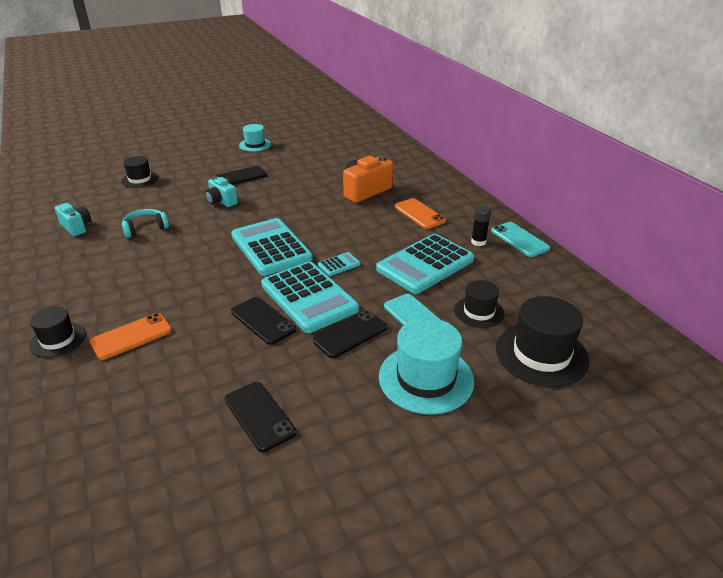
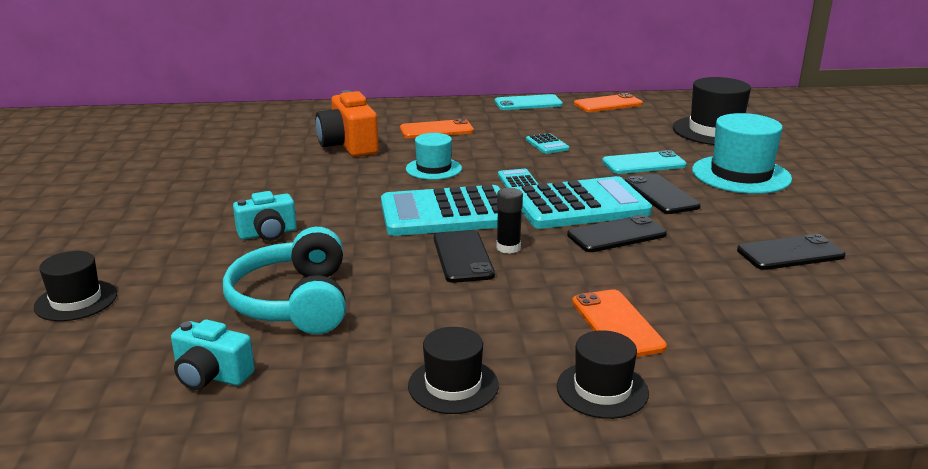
camera: 70 degrees left, 10 degrees down
turquoise camera [55,203,91,236] -> turquoise camera turned 135 degrees counterclockwise [171,319,255,390]
turquoise headphones [122,209,169,238] -> turquoise headphones [223,227,346,334], size x1.68
black phone [215,166,267,185] -> black phone moved to [434,230,495,283]
turquoise hat [239,124,271,152] -> turquoise hat moved to [406,133,462,180]
turquoise calculator [376,234,474,294] -> turquoise calculator [526,133,570,154], size x0.42
black hat [454,280,505,328] -> black hat moved to [408,327,499,414]
black glue stick [471,206,491,246] -> black glue stick moved to [496,188,523,254]
none -> orange phone [574,93,643,112]

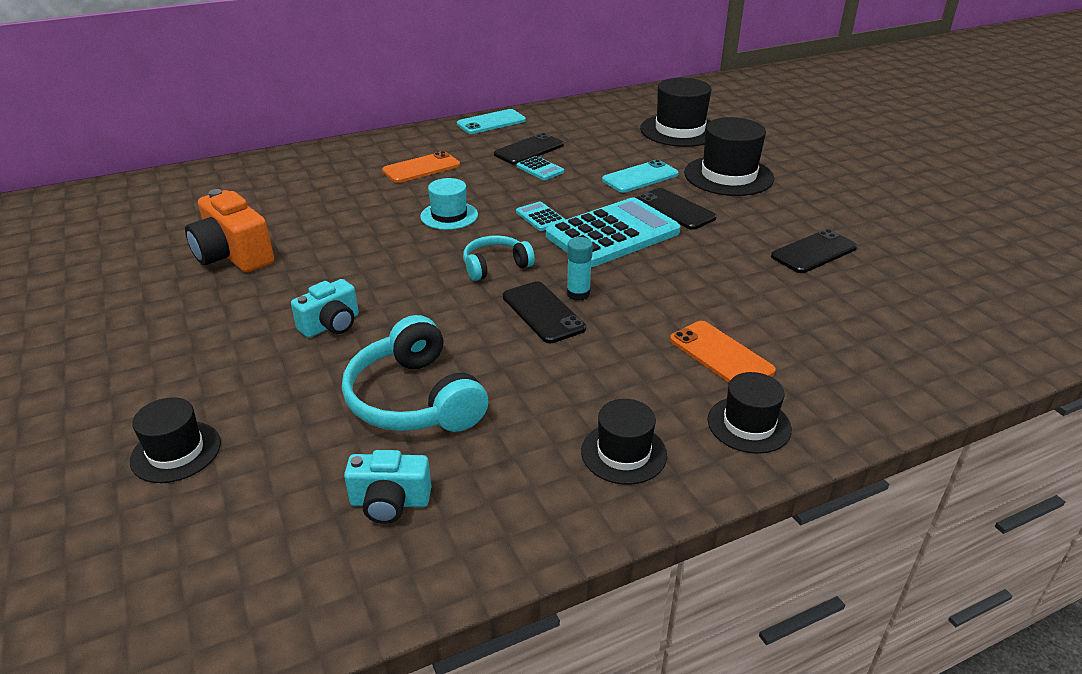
camera: 20 degrees left, 10 degrees up
orange camera [315,90,379,157] -> orange camera moved to [185,189,274,272]
turquoise calculator [381,185,501,236] -> turquoise headphones [463,235,535,281]
black glue stick [496,188,523,254] -> turquoise glue stick [567,237,593,301]
black phone [567,215,667,252] -> black phone moved to [494,133,564,165]
orange phone [574,93,643,112] -> none
turquoise hat [692,113,792,194] -> black hat [684,117,774,196]

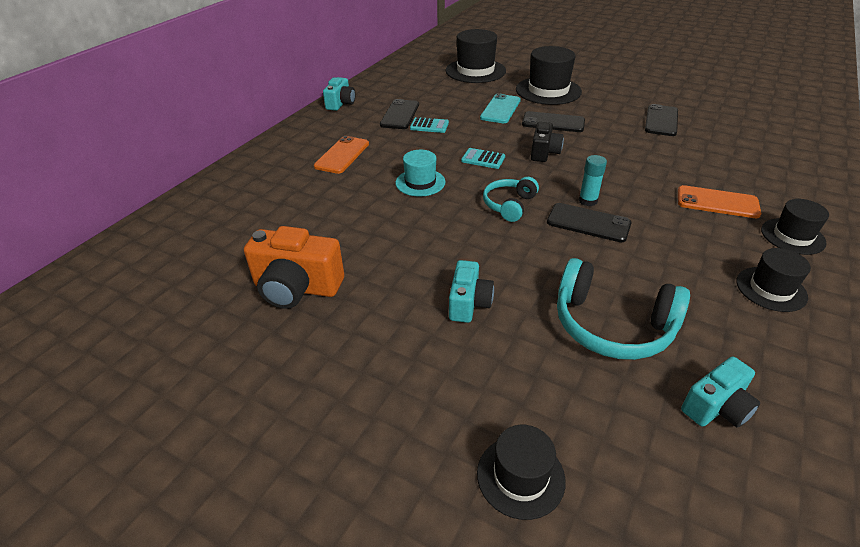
camera: 35 degrees left, 5 degrees up
turquoise phone [457,109,526,134] -> turquoise camera [323,77,356,111]
turquoise calculator [546,198,680,267] -> black camera [531,122,564,162]

